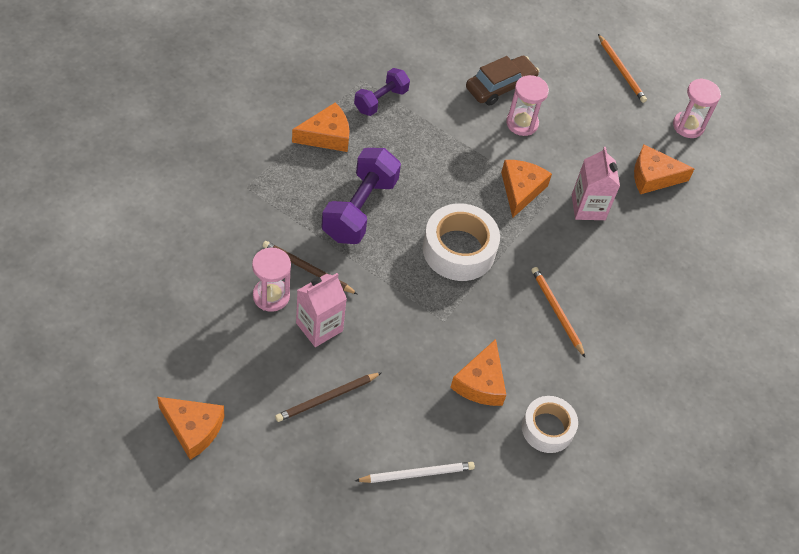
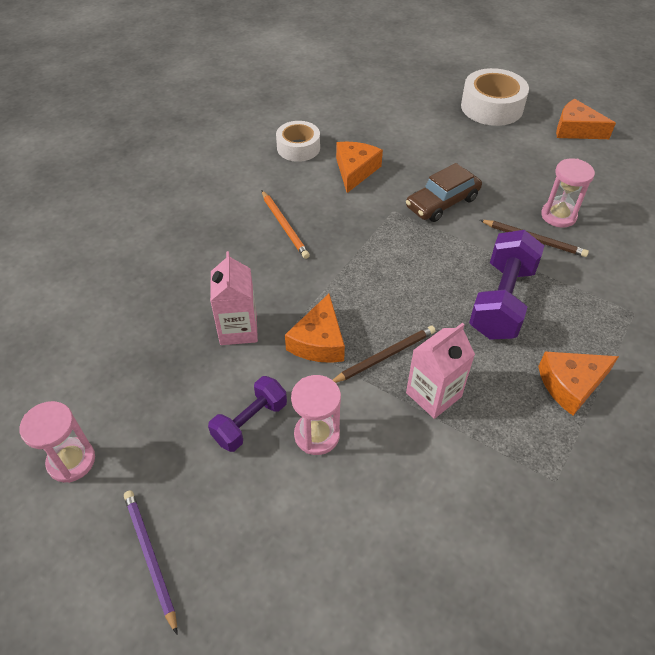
camera: 175 degrees left, 5 degrees down
brown pencil [275,372,382,422] -> brown pencil moved to [333,326,436,383]
pink carton [296,273,347,347] -> pink carton moved to [406,323,475,419]
purple dumbbell [354,68,410,116] -> purple dumbbell moved to [208,376,287,452]
white pencil [355,462,475,483] -> none
white tape [423,203,500,281] -> white tape moved to [461,68,529,126]
brown car [466,56,539,106] -> brown car moved to [406,163,482,222]
orange pencil [598,34,647,103] -> purple pencil [124,491,177,634]
orange cheese [634,144,694,194] -> none

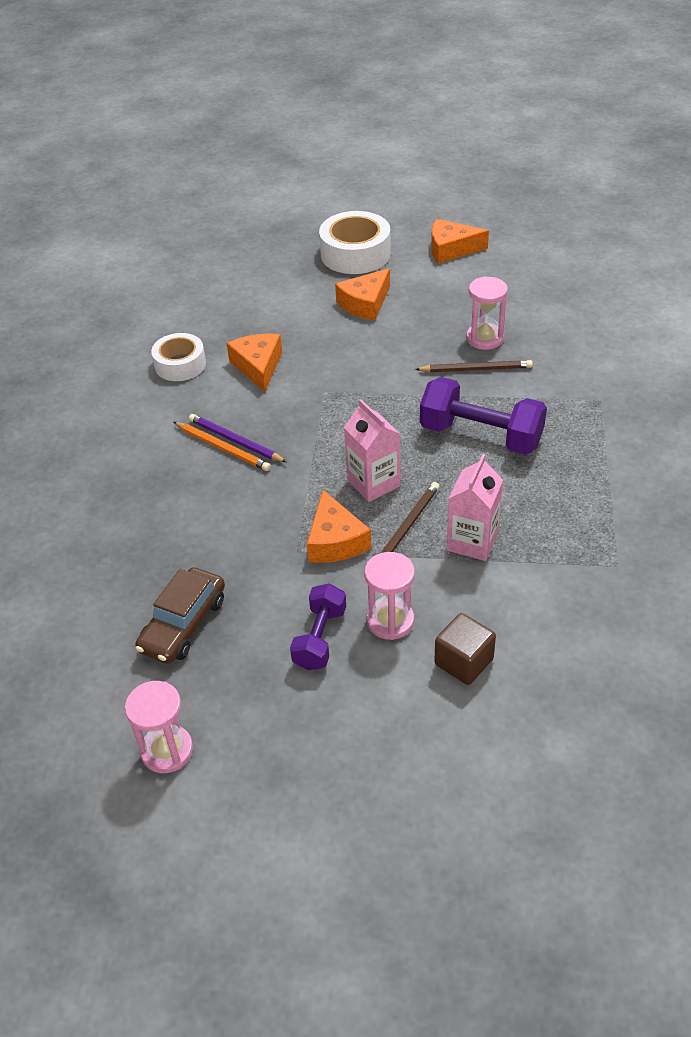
camera: 25 degrees left, 5 degrees down
purple pencil [124,491,177,634] -> purple pencil moved to [189,414,286,462]
pink carton [210,251,258,345] -> pink carton moved to [344,399,401,502]
brown car [406,163,482,222] -> brown car moved to [135,567,225,664]
purple dumbbell [469,230,544,340] -> purple dumbbell turned 60 degrees counterclockwise [420,377,547,455]
orange cheese [538,352,619,416] -> orange cheese moved to [335,268,390,321]
none -> brown cube [434,613,496,685]

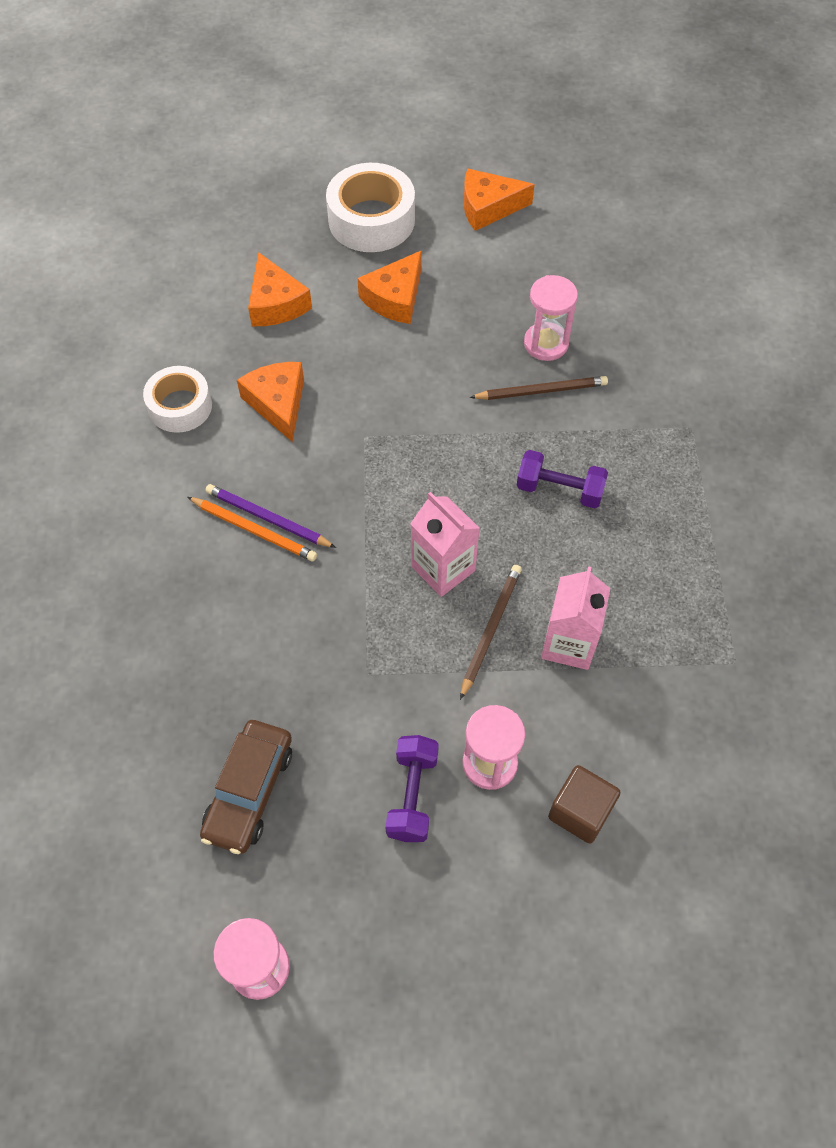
camera: 10 degrees left, 15 degrees up
orange cheese [307,490,372,563] -> orange cheese moved to [248,252,312,326]
purple dumbbell [420,377,547,455] -> purple dumbbell [516,450,608,508], size x0.61

